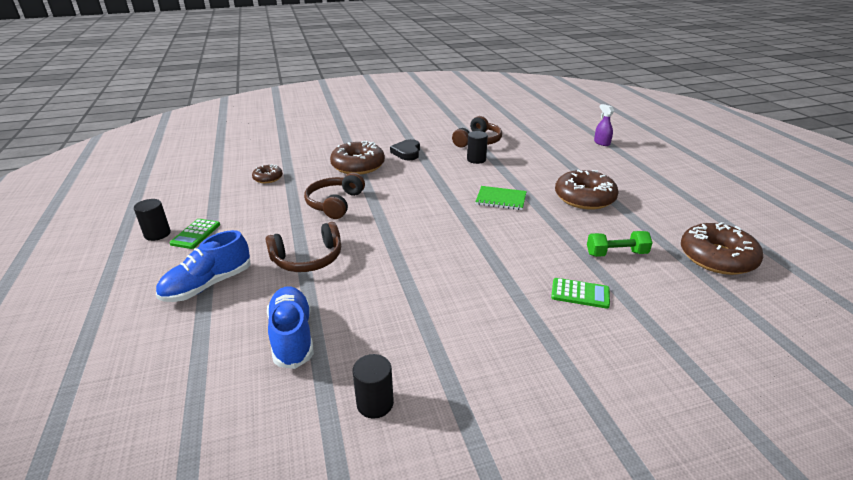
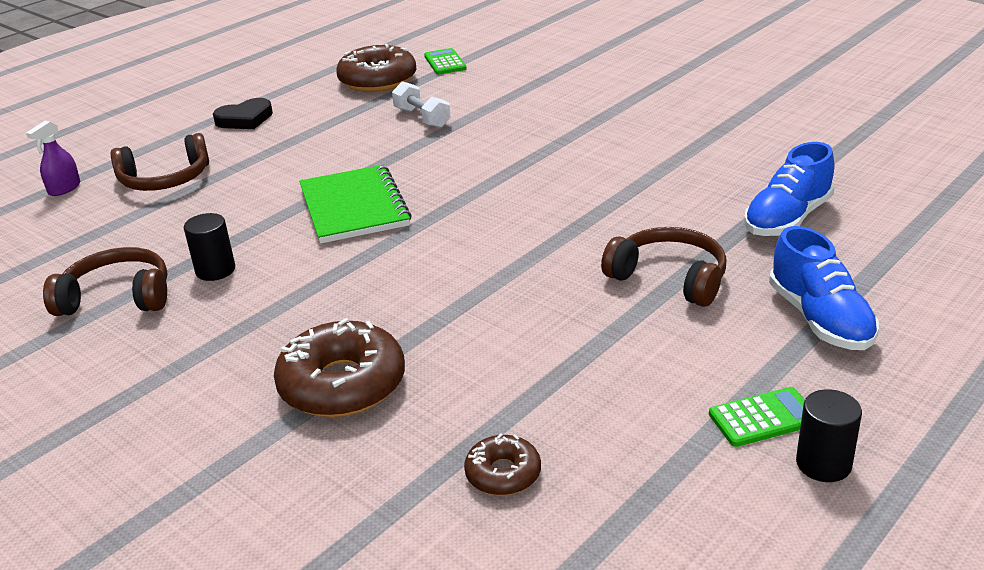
camera: 120 degrees left, 0 degrees up
blue shoe [156,230,250,302] -> blue shoe turned 60 degrees clockwise [769,226,879,350]
brown headphones [304,173,365,219] -> brown headphones moved to [111,133,209,191]
black cylinder [352,354,394,419] -> none
black heart [390,139,420,160] -> black heart moved to [213,98,273,129]
green notebook [475,186,527,210] -> green notebook [299,165,412,244], size x1.58
green calculator [551,278,610,309] -> green calculator moved to [424,48,467,75]
brown donut [555,170,619,210] -> none
green dumbbell [587,231,652,257] -> white dumbbell [392,81,451,128]

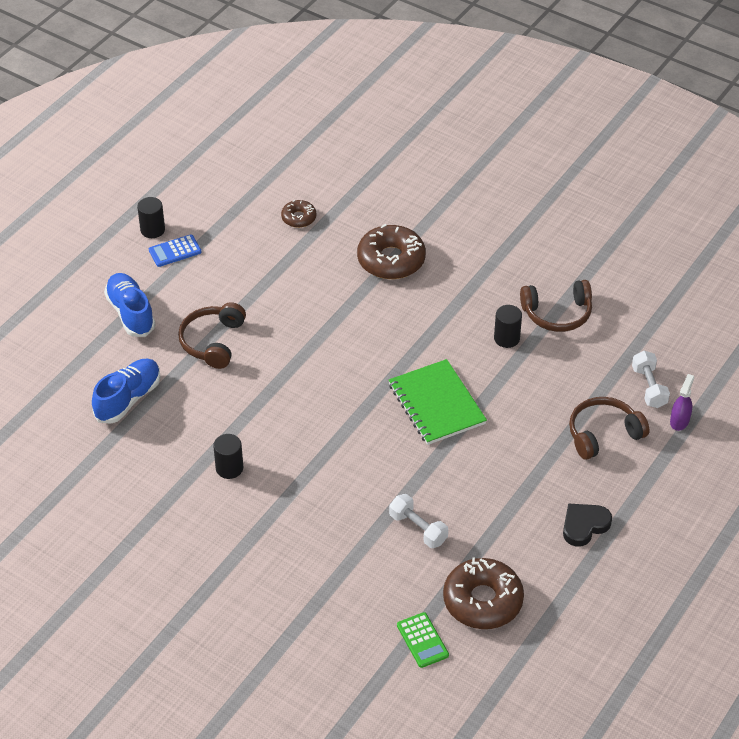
camera: 170 degrees right, 15 degrees up
brown headphones [601,227,727,307] -> brown headphones turned 75 degrees clockwise [178,302,246,369]
green calculator [709,387,805,447] -> blue calculator [149,234,201,267]
none -> black cylinder [213,434,243,479]
none -> white dumbbell [632,351,670,408]

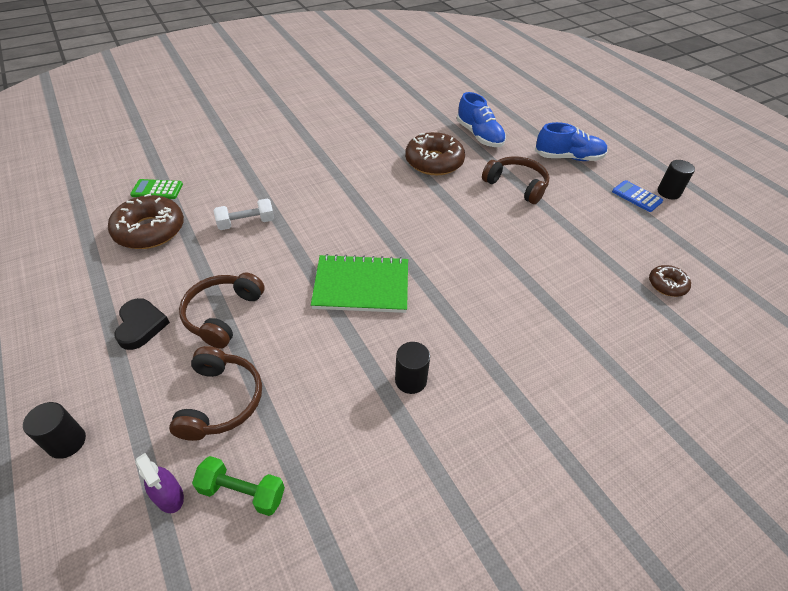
camera: 115 degrees right, 0 degrees up
blue calculator [149,234,201,267] -> blue calculator turned 45 degrees counterclockwise [612,180,663,212]
black cylinder [213,434,243,479] -> black cylinder moved to [23,402,86,459]
brown donut [357,224,426,279] -> brown donut moved to [405,132,465,175]
brown headphones [520,280,592,332] -> brown headphones moved to [179,273,265,349]
white dumbbell [632,351,670,408] -> green dumbbell [192,456,285,516]

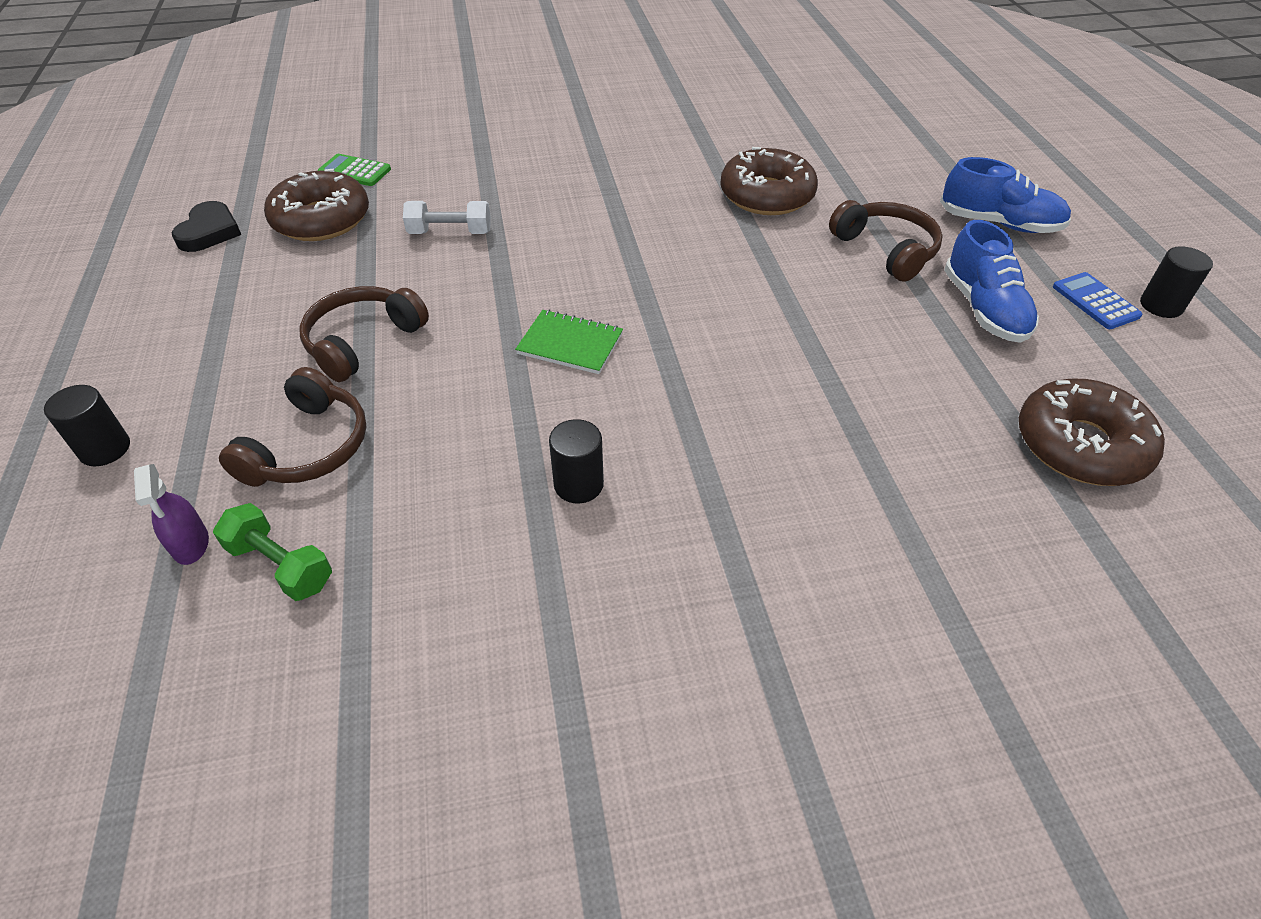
camera: 20 degrees right, 0 degrees up
black heart [114,298,170,350] -> black heart moved to [172,201,241,252]
green notebook [311,254,408,313] -> green notebook [515,310,623,374], size x0.63
blue shoe [457,92,506,147] -> blue shoe moved to [944,220,1039,343]
brown donut [649,265,691,297] -> brown donut [1019,379,1165,486], size x1.90

